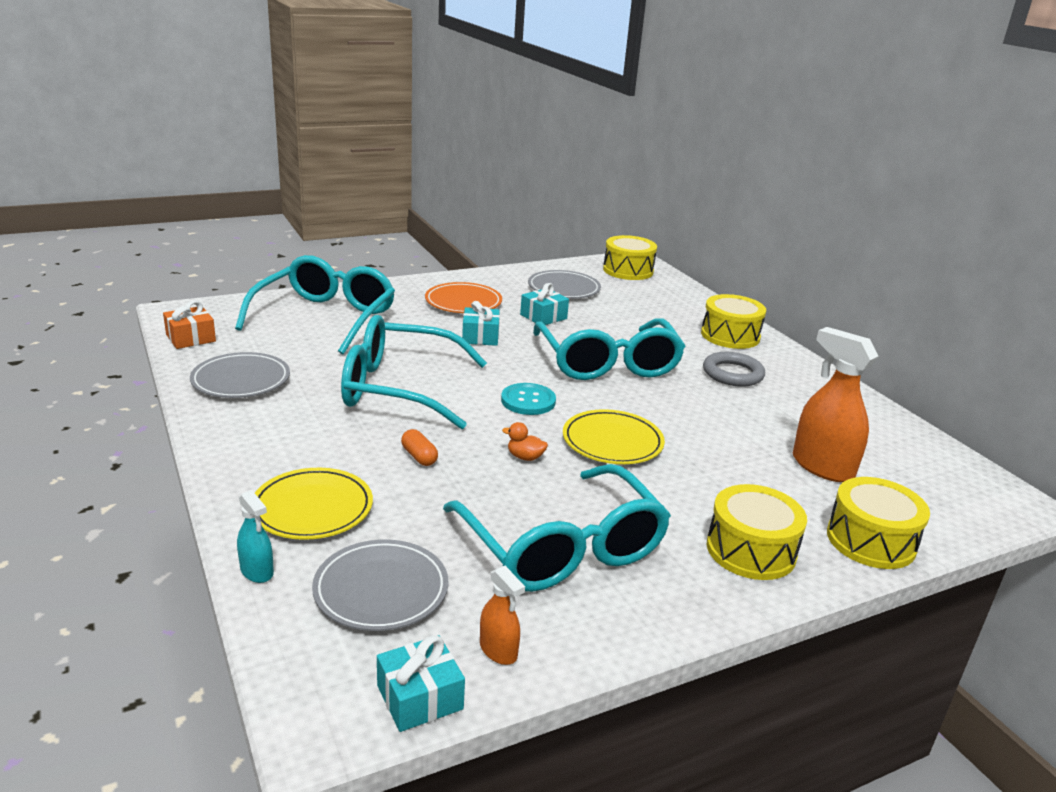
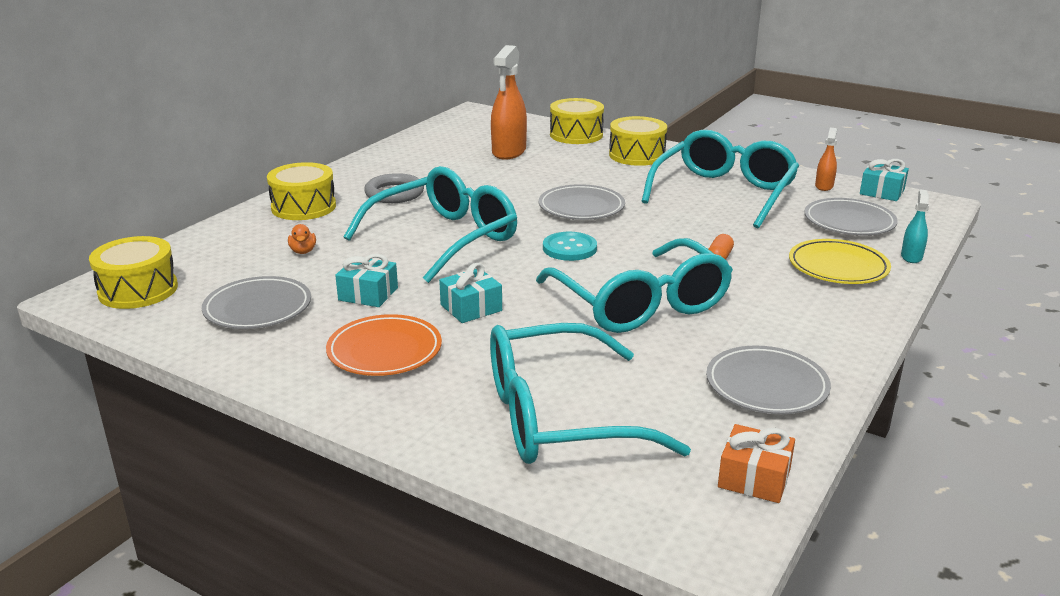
camera: 120 degrees left, 0 degrees up
orange duck [502,422,548,461] -> orange duck moved to [288,224,316,254]
yellow plate [563,409,665,464] -> grey plate [539,184,625,220]

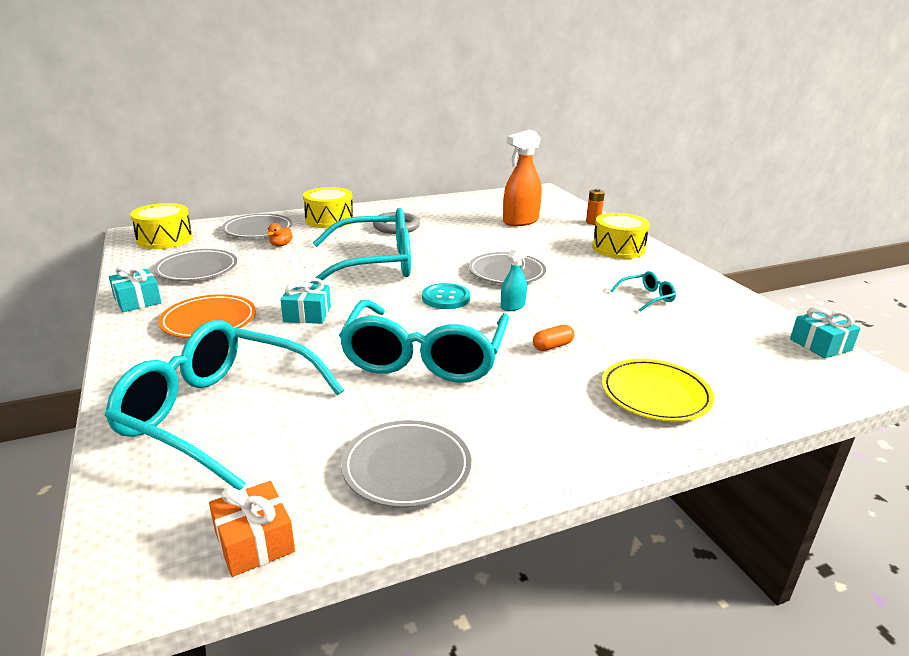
camera: 35 degrees right, 0 degrees up
turquoise gift [335,254,398,307] -> turquoise gift moved to [109,266,162,312]
yellow drum [550,98,604,144] -> orange battery [586,188,605,225]
turquoise glasses [641,130,799,228] -> turquoise glasses [611,271,676,312], size x0.41
grey plate [804,198,898,235] -> grey plate moved to [222,214,292,238]
orange spray bottle [815,128,837,191] -> none
turquoise spray bottle [901,189,929,263] -> turquoise spray bottle moved to [501,247,530,311]

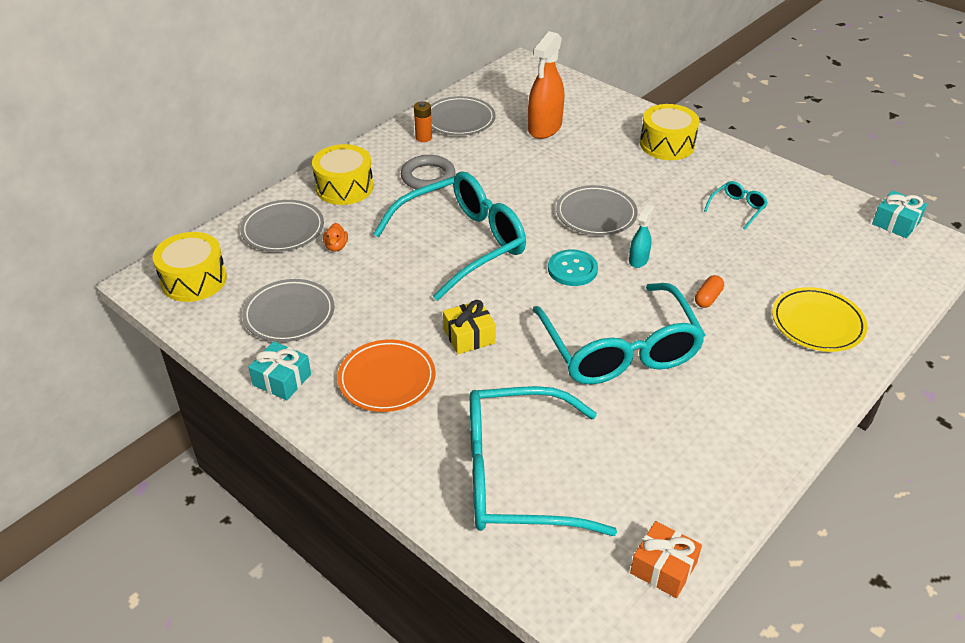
camera: 25 degrees left, 15 degrees up
turquoise gift [280,278,331,324] -> yellow gift [443,300,496,354]
grey plate [341,420,471,508] -> grey plate moved to [431,96,496,136]
orange battery [586,188,605,225] -> orange battery moved to [414,101,432,142]

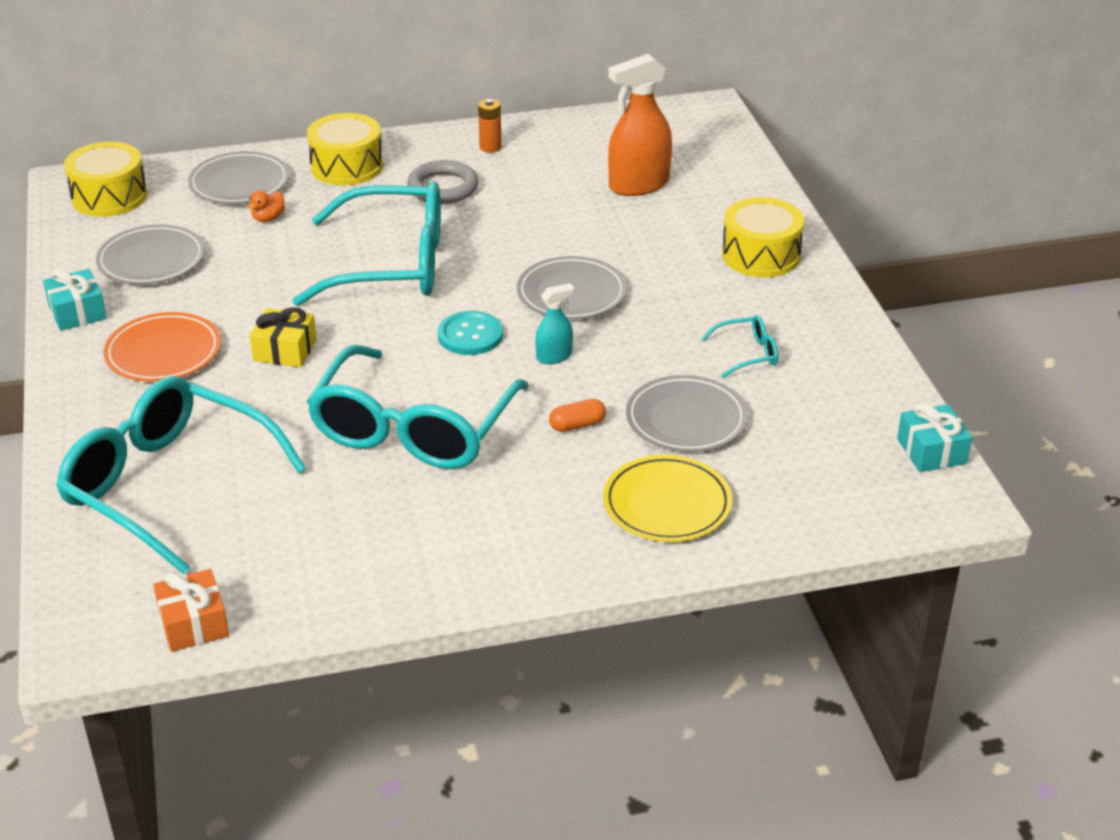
camera: 35 degrees right, 5 degrees down
grey plate [431,96,496,136] -> grey plate moved to [626,375,748,452]

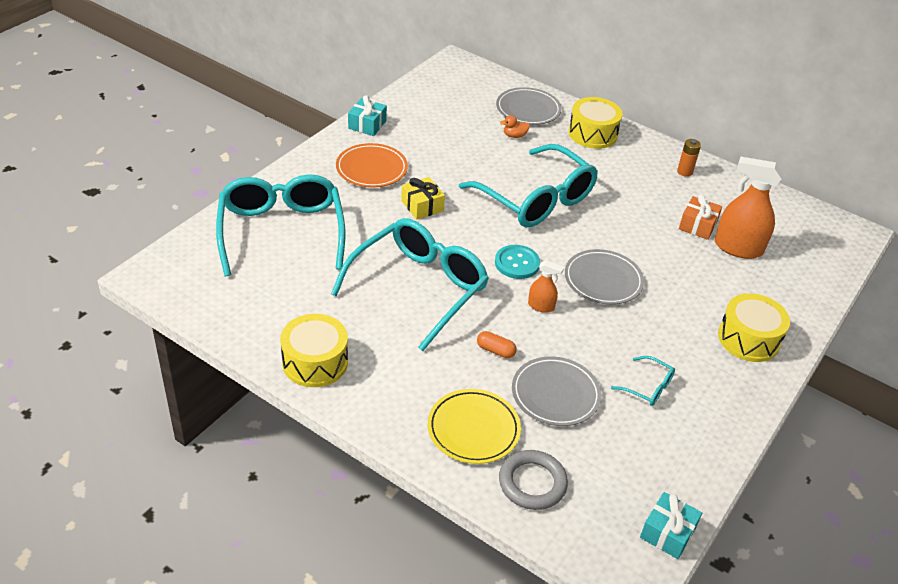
camera: 45 degrees right, 5 degrees up
yellow drum [64,142,147,217] -> yellow drum moved to [280,314,348,387]
grey plate [96,224,205,285] -> none
orange gift [153,569,229,652] -> orange gift moved to [679,195,722,240]
turquoise glasses [306,345,529,469] -> turquoise glasses turned 150 degrees clockwise [331,218,489,351]
grey ring [407,160,478,204] -> grey ring moved to [499,450,568,510]
turquoise spray bottle [535,283,574,364] -> orange spray bottle [528,260,564,313]

